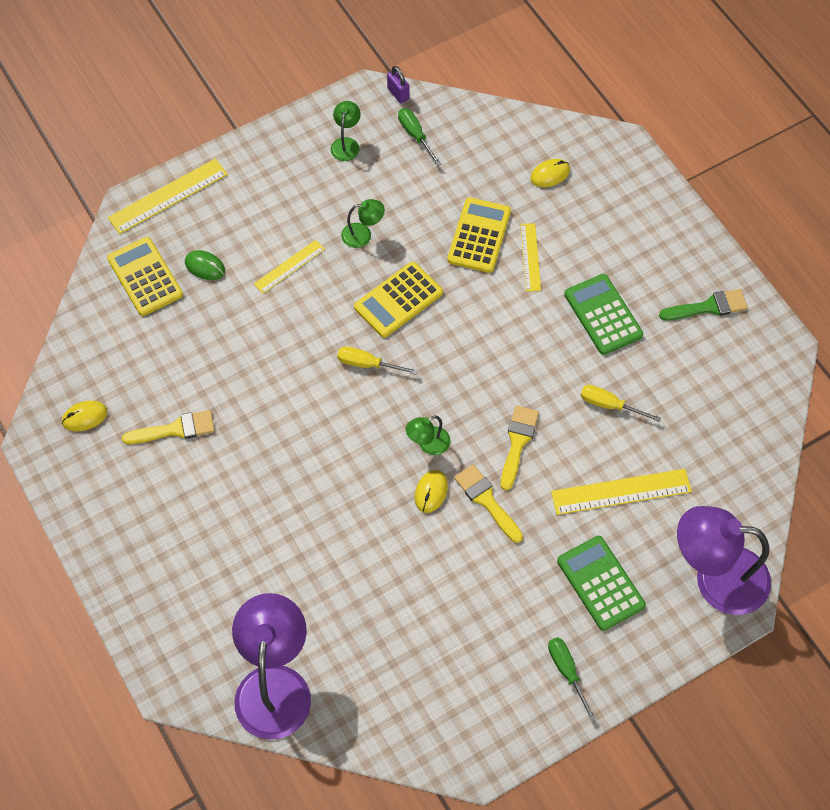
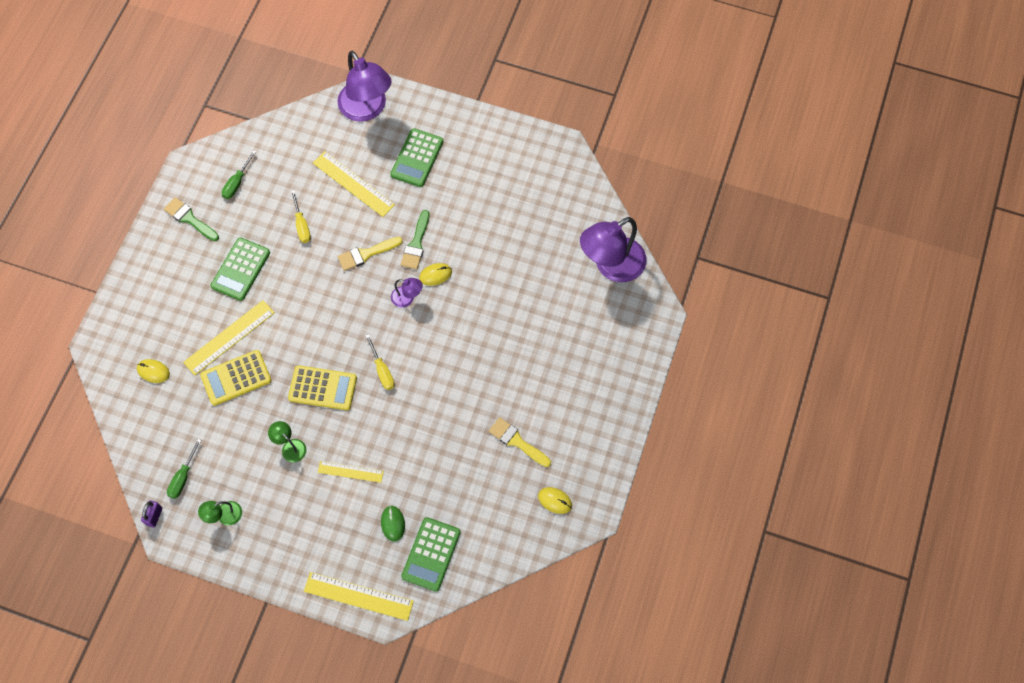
camera: 130 degrees left, 5 degrees up
yellow calculator [107,237,183,316] -> green calculator [401,517,461,591]
green lamp [405,415,450,455] -> purple lamp [391,278,422,307]
yellow brush [454,464,523,543] -> green brush [401,210,430,270]
yellow ruler [520,223,541,292] -> yellow ruler [183,300,275,375], size x1.62
green screwdriver [548,637,596,721] -> green screwdriver moved to [222,150,256,199]

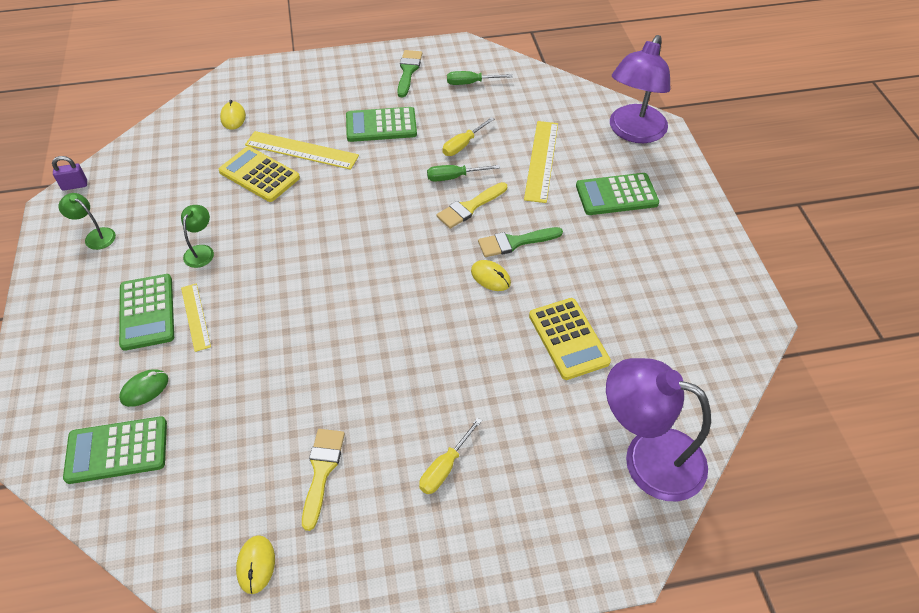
camera: 60 degrees right, 15 degrees down
green screwdriver [167,438,201,499] -> green screwdriver moved to [427,165,500,181]
yellow calculator [288,365,357,410] -> yellow calculator moved to [529,298,611,380]
yellow ruler [304,572,414,621] -> none
yellow brush [338,237,403,271] -> yellow brush turned 75 degrees counterclockwise [436,182,507,229]
yellow screwdriver [366,334,395,390] -> yellow screwdriver moved to [419,418,482,494]
purple lamp [391,278,422,307] -> none
none -> green calculator [119,274,174,351]

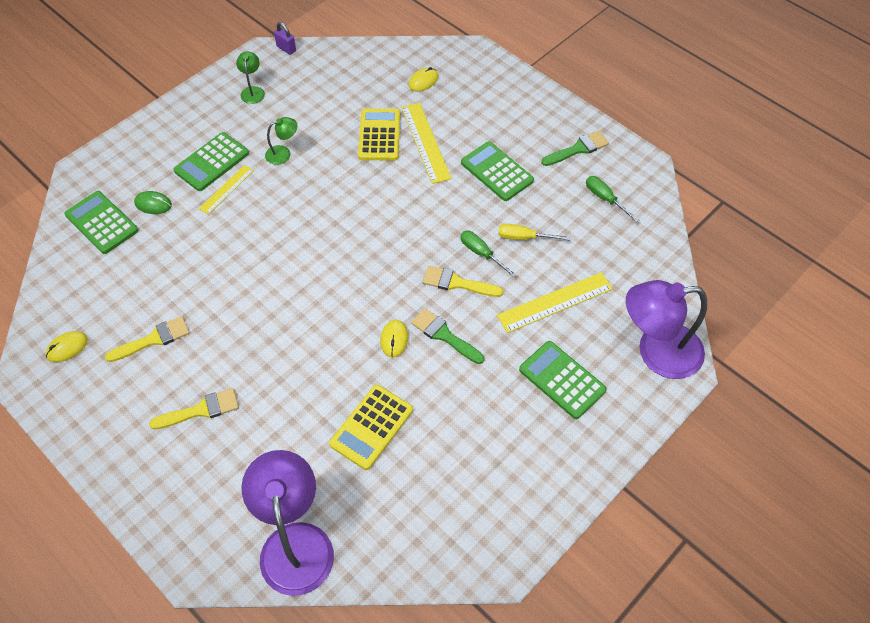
camera: 55 degrees right, 5 degrees up
yellow screwdriver [419,418,482,494] -> yellow brush [149,388,239,430]

